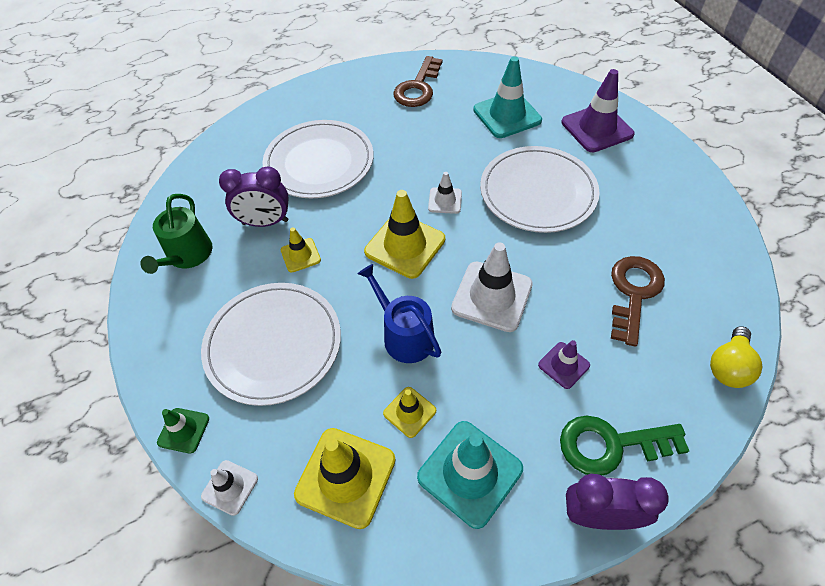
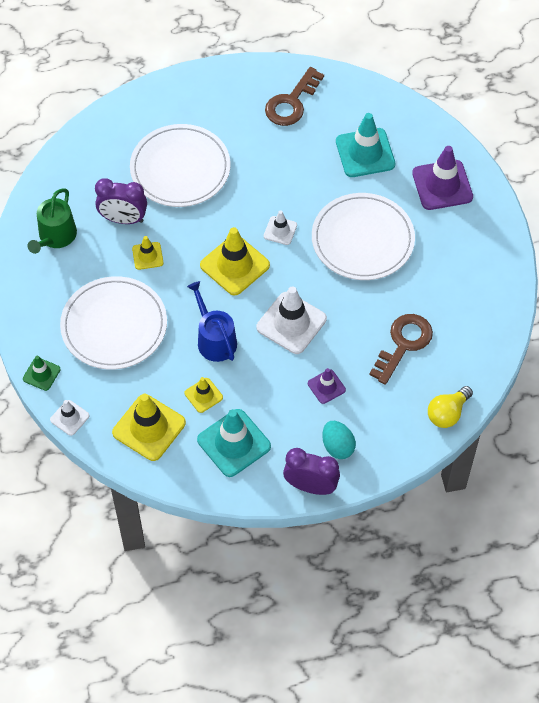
camera: 10 degrees right, 5 degrees up
green key [560,416,689,475] -> turquoise egg [322,421,356,459]

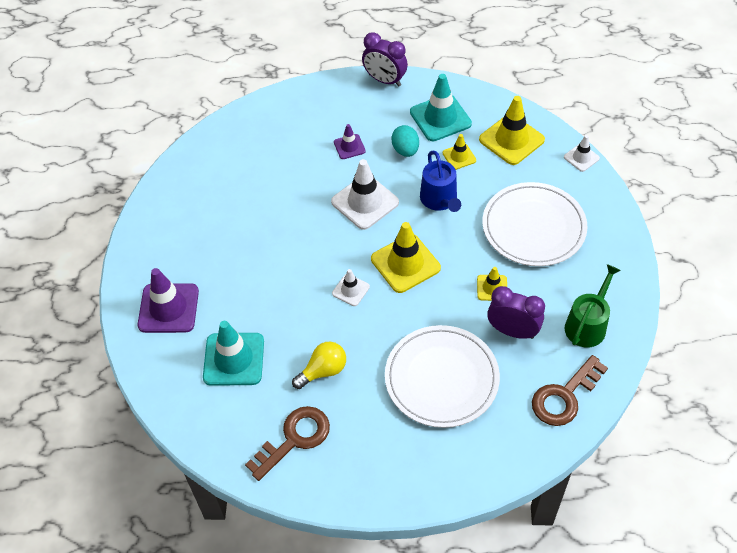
camera: 165 degrees left, 5 degrees down
green traffic cone [23,356,61,391] -> none
white plate [312,193,415,280] -> none
turquoise egg [322,421,356,459] -> turquoise egg moved to [391,125,419,157]
brown key [369,314,433,385] -> brown key moved to [532,355,608,426]
yellow light bulb [428,386,473,428] -> yellow light bulb moved to [292,342,346,389]

